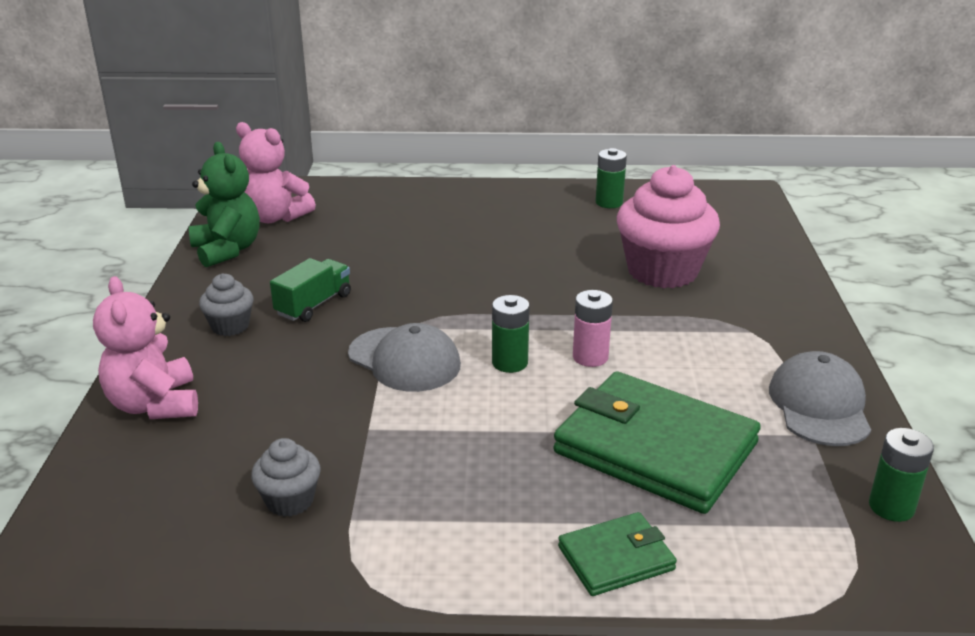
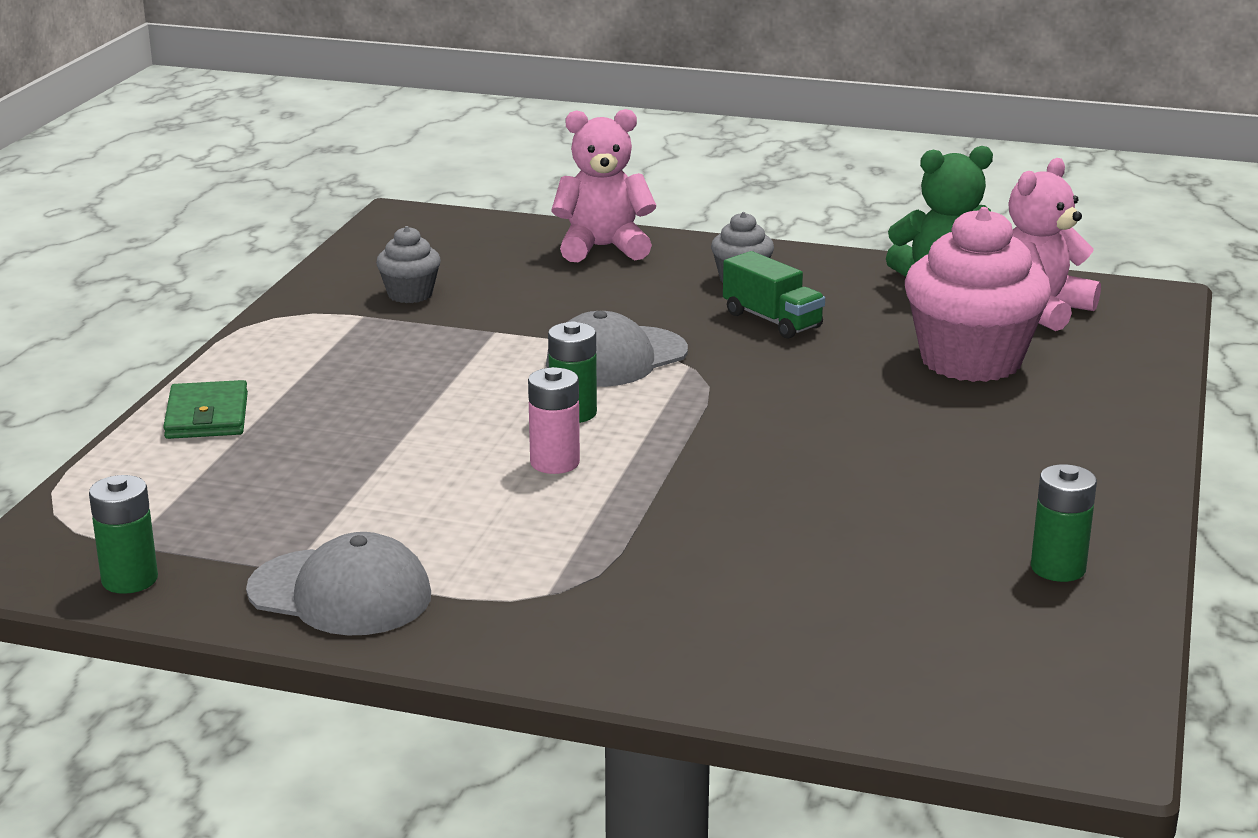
camera: 105 degrees right, 5 degrees down
green wallet [553,371,761,514] -> none
pink cupcake [617,165,720,288] -> pink cupcake moved to [905,207,1051,382]

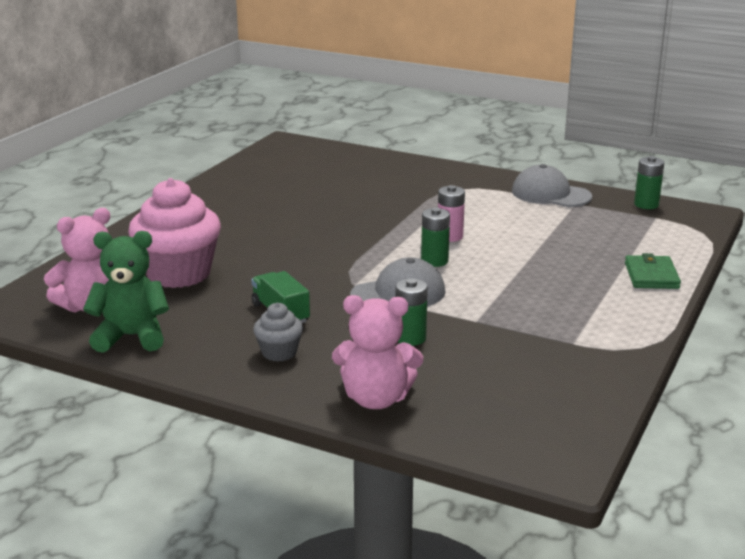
camera: 170 degrees left, 0 degrees up
grey cupcake [376,226,441,303] -> none
green battery [1031,464,1097,582] -> green battery moved to [395,278,428,346]

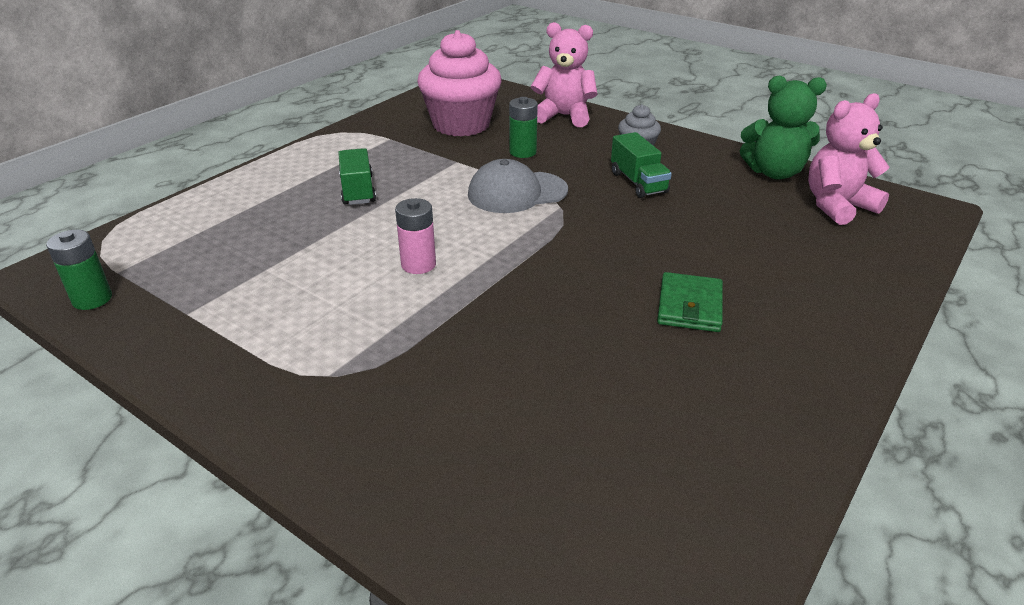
camera: 170 degrees left, 10 degrees up
pink cupcake [128,178,221,288] -> pink cupcake moved to [417,30,502,137]
green battery [421,208,450,267] -> none
grey cap [512,164,592,207] -> none
green wallet [625,253,681,289] -> green wallet moved to [657,272,723,332]
none -> green truck [338,148,376,205]

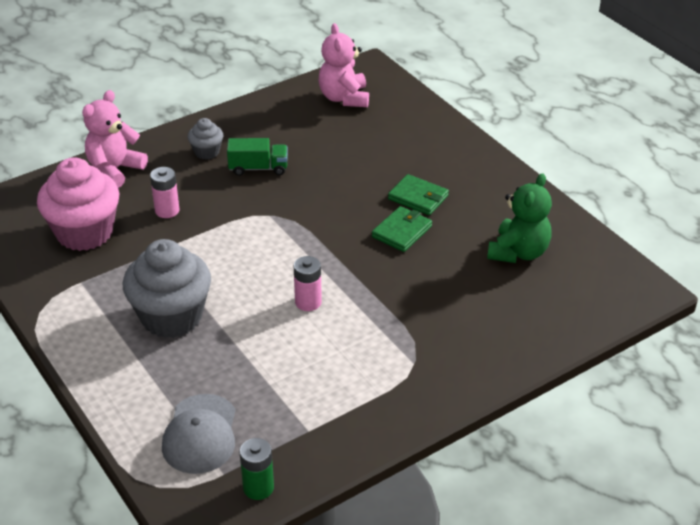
camera: 70 degrees left, 5 degrees up
green truck [338,148,376,205] -> grey cupcake [123,239,211,338]
grey cap [468,159,568,213] -> grey cap moved to [162,394,235,474]
green battery [509,97,538,158] -> pink battery [150,167,179,218]
green teddy bear [740,76,827,179] -> green teddy bear moved to [487,173,552,263]
none -> green wallet [372,206,432,252]

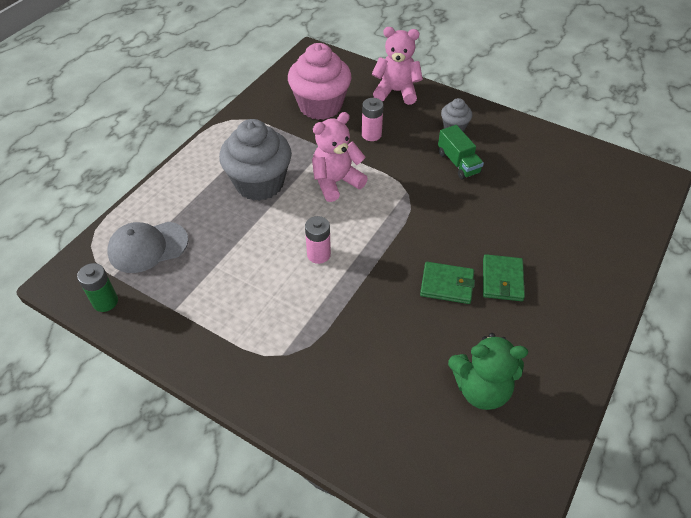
camera: 65 degrees right, 10 degrees up
pink teddy bear [319,23,369,107] -> pink teddy bear moved to [312,112,368,202]

